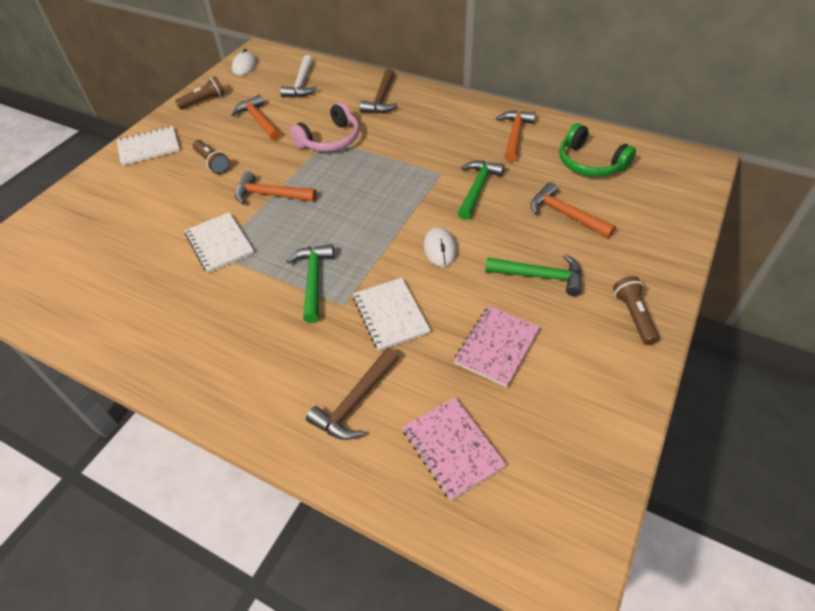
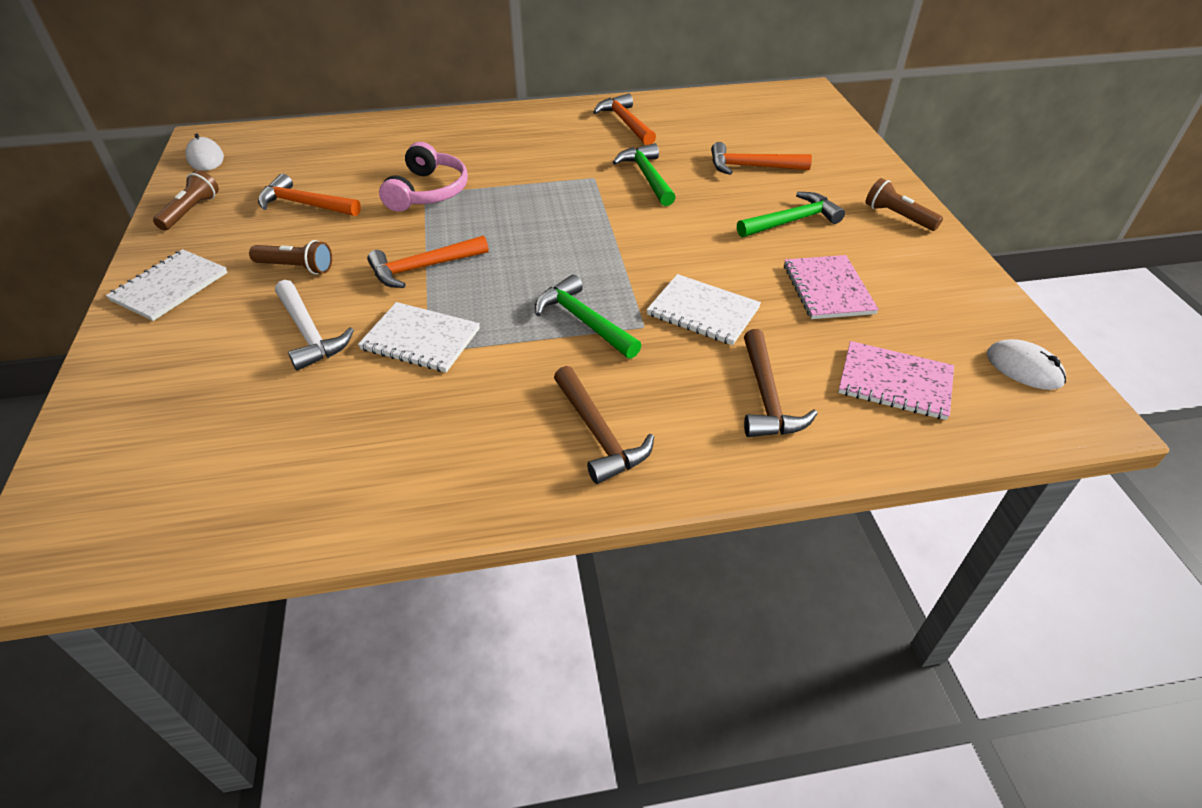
camera: 40 degrees left, 5 degrees down
white hammer [280,55,317,97] -> white hammer moved to [275,280,354,371]
brown hammer [360,69,398,113] -> brown hammer moved to [554,366,654,484]
white mouse [424,227,457,267] -> white mouse moved to [987,339,1066,390]
green headphones [559,123,636,177] -> none

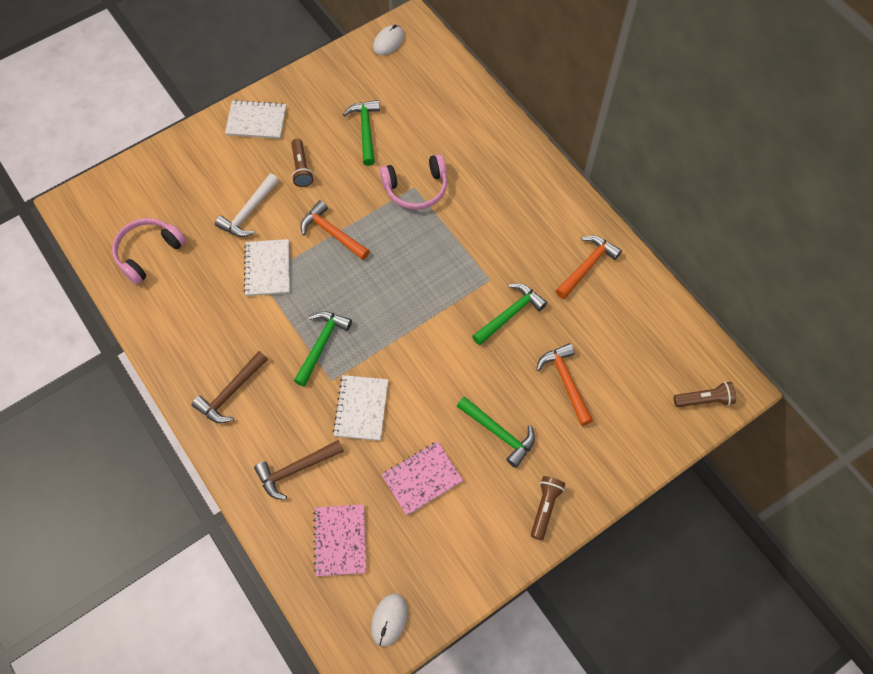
camera: 65 degrees right, 20 degrees up
brown flashlight [153,170,219,231] -> brown flashlight moved to [674,382,736,407]
orange hammer [258,174,361,216] -> green hammer [343,100,380,166]
none -> pink headphones [112,218,186,285]

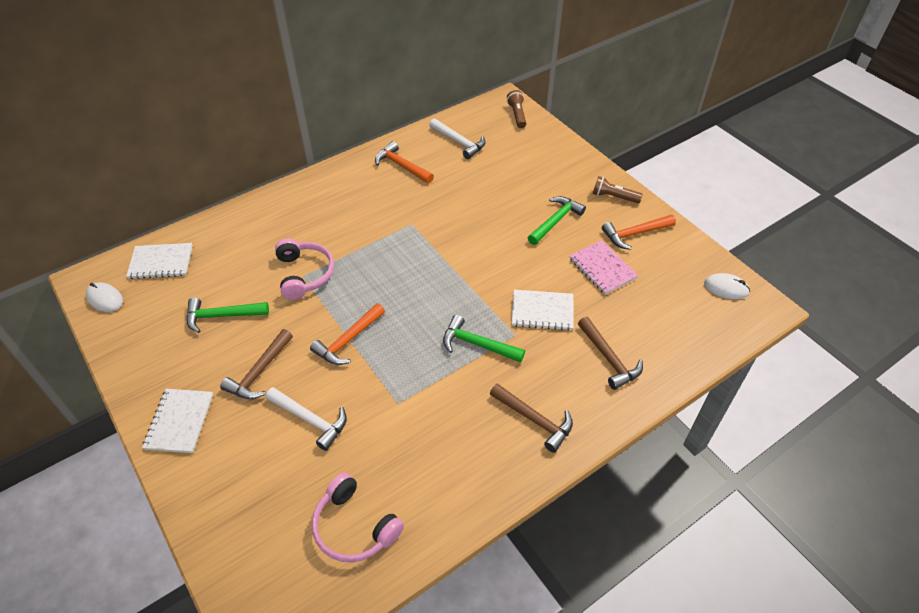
camera: 90 degrees left, 15 degrees down
white notebook [244,239,290,296] -> white notebook moved to [126,243,193,279]
brown flashlight [291,139,314,187] -> brown hammer [220,329,293,399]
pink notebook [313,504,366,576] -> none
green hammer [472,283,547,345] -> none
orange hammer [536,343,593,426] -> orange hammer moved to [602,215,676,250]
none -> white hammer [429,119,486,159]

